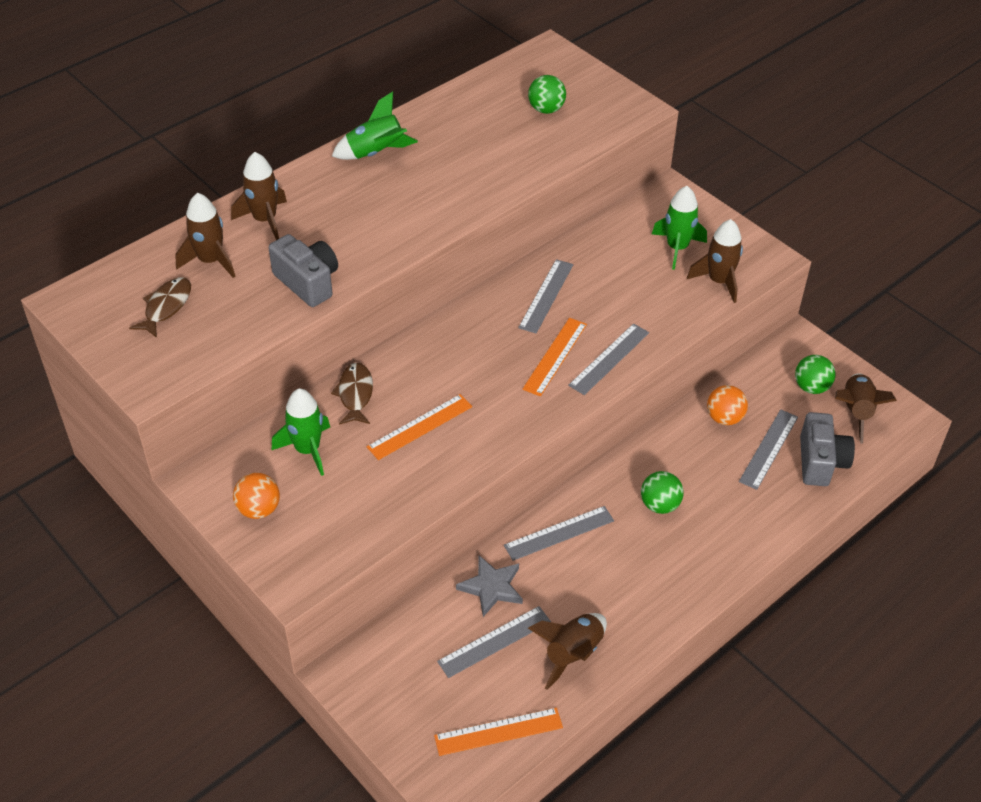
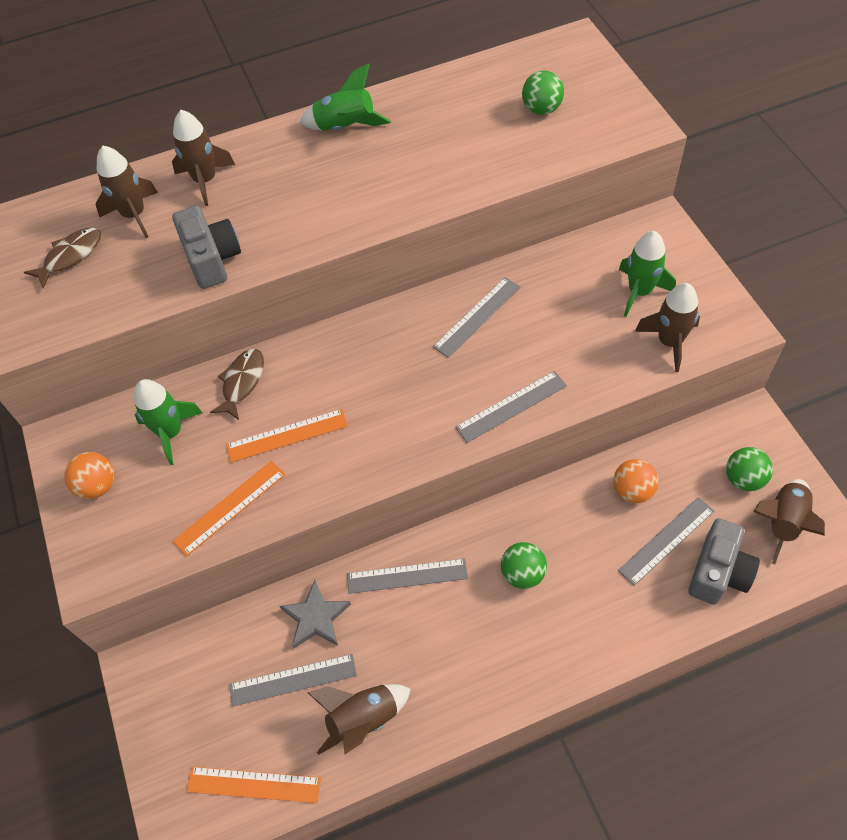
camera: 25 degrees right, 10 degrees up
orange ruler [522,318,587,396] -> orange ruler moved to [173,460,286,557]

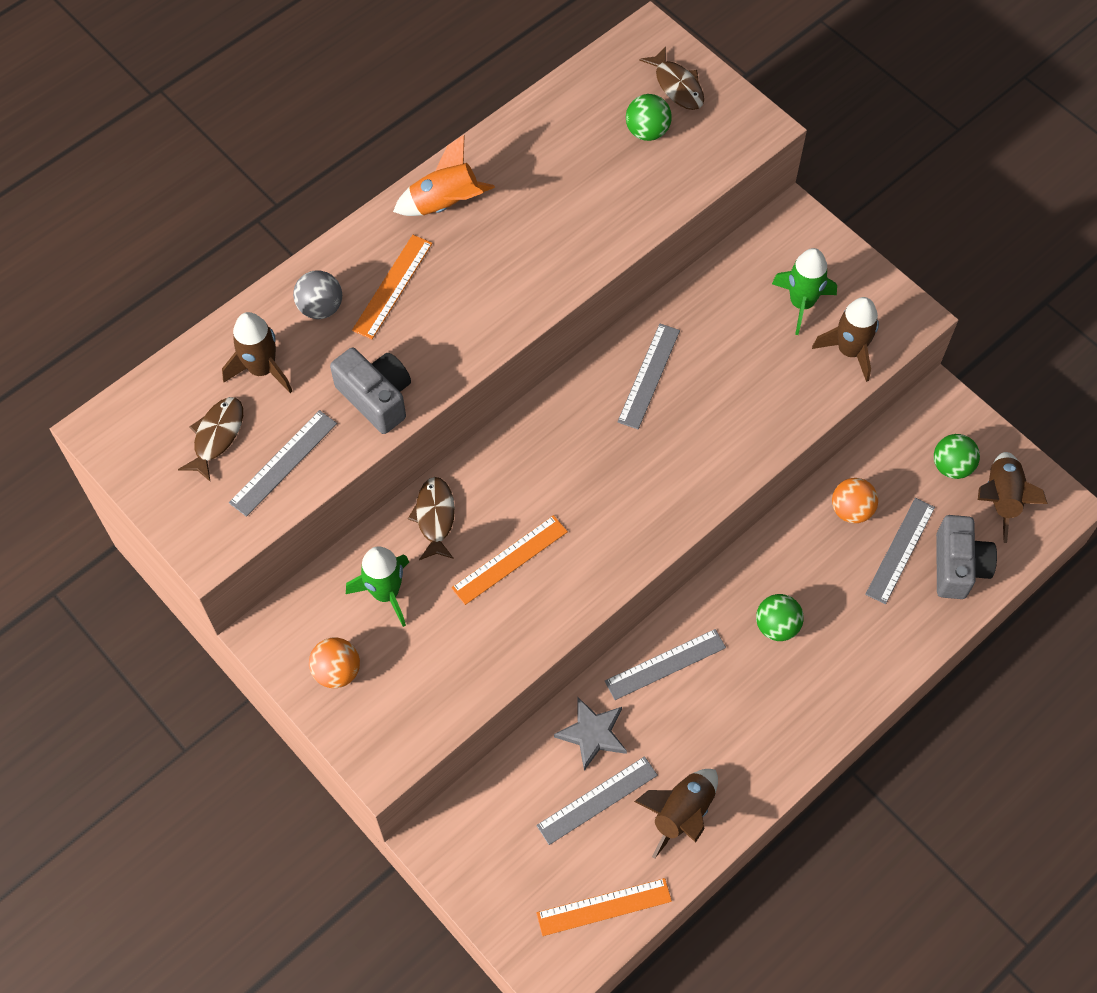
camera: 25 degrees left, 5 degrees up
brown rocket [172,110,235,206] -> grey ball [293,270,342,319]
orange ruler [173,460,286,557] -> orange ruler moved to [352,235,433,339]
green rocket [300,63,391,131] -> orange rocket [393,135,495,216]
grey ruler [455,371,567,443] -> grey ruler moved to [229,410,337,517]
none -> brown fish [639,46,704,110]

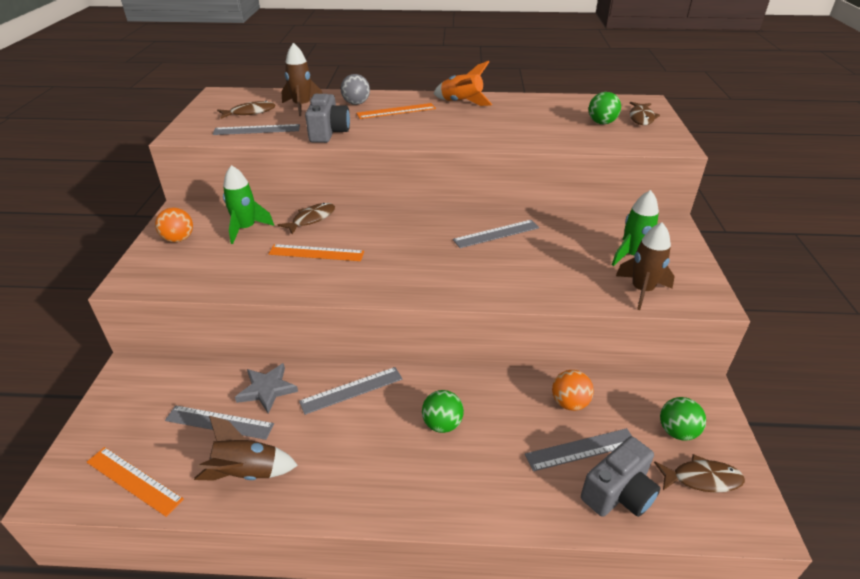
camera: 45 degrees right, 25 degrees down
grey ruler [605,629,726,700] -> grey ruler turned 45 degrees counterclockwise [299,367,402,415]
brown rocket [978,452,1048,543] -> brown fish [654,454,745,493]

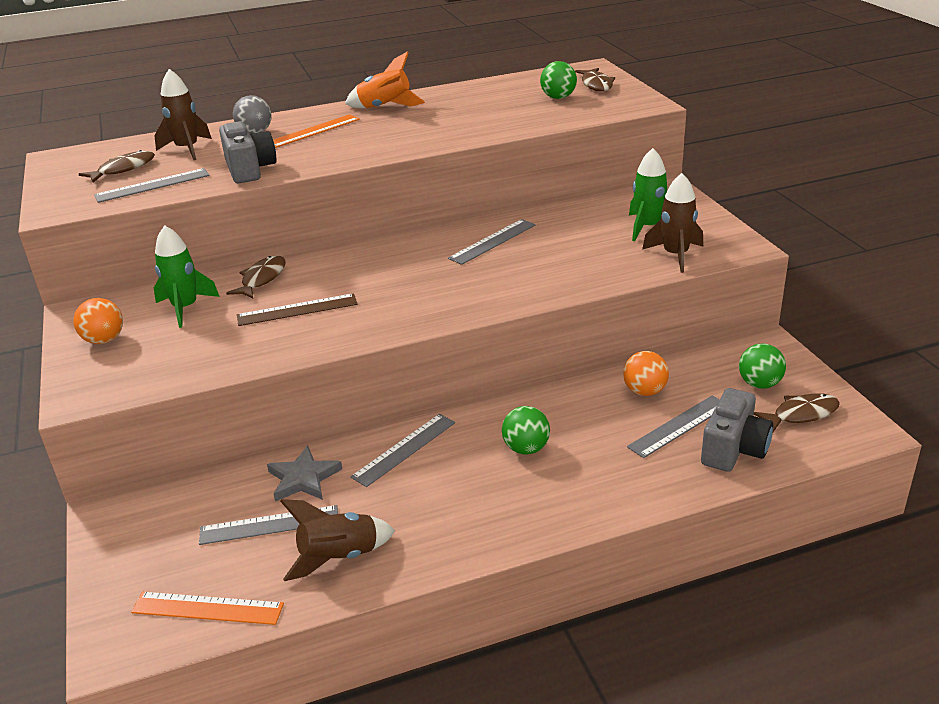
camera: 20 degrees left, 5 degrees down
orange ruler [269,244,364,261] -> brown ruler [237,293,358,326]

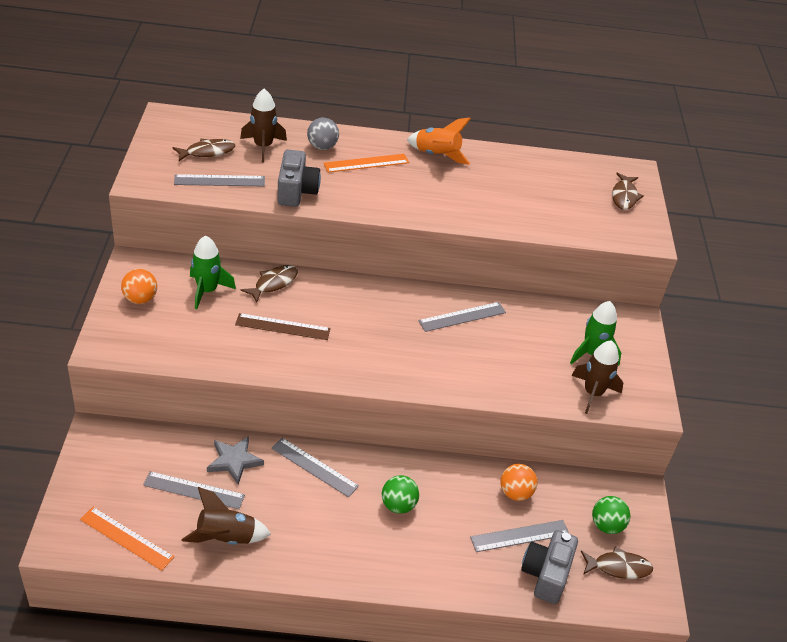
camera: 15 degrees right, 10 degrees up
grey ruler [351,414,455,487] -> grey ruler turned 60 degrees clockwise [271,438,359,497]
green ball [540,61,577,99] -> none
grey camera [701,388,773,472] -> grey camera turned 150 degrees clockwise [521,530,578,604]

